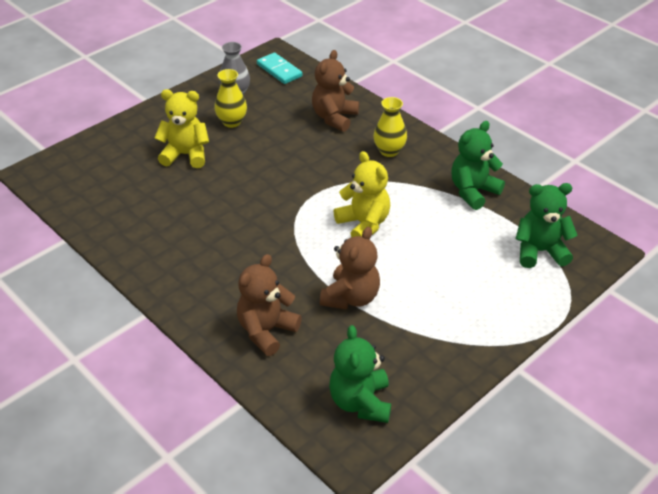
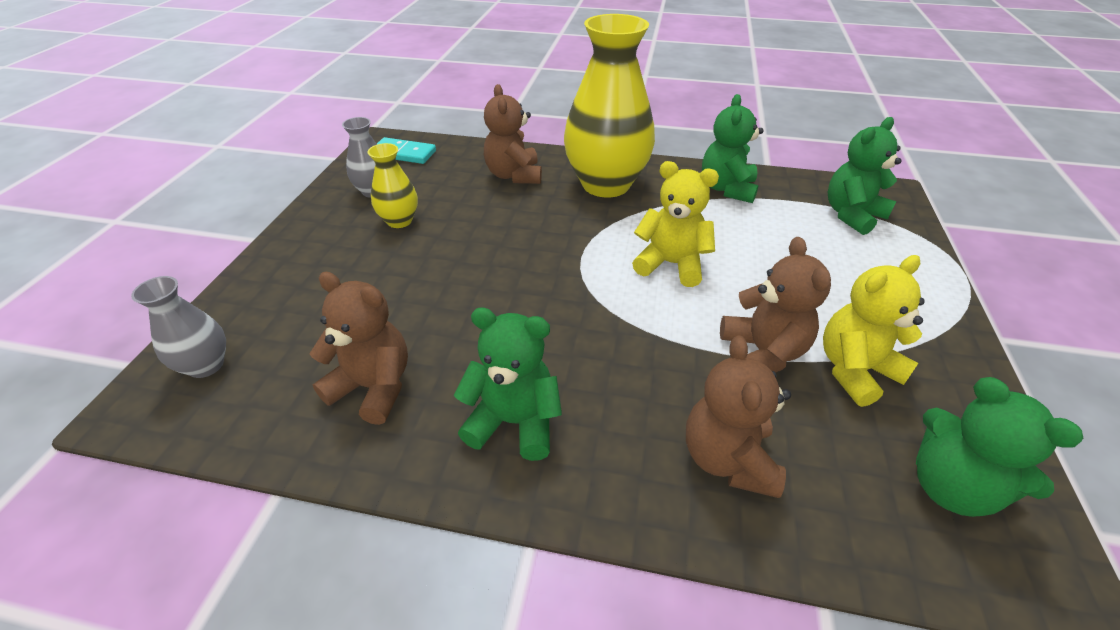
camera: 35 degrees left, 0 degrees up
yellow teddy bear [154,89,209,168] -> yellow teddy bear moved to [823,255,925,407]
yellow vase [373,97,407,157] -> yellow vase [564,14,655,197], size x2.12
none -> grey vase [131,276,226,378]
none -> brown teddy bear [310,272,408,425]
none -> green teddy bear [454,308,562,461]

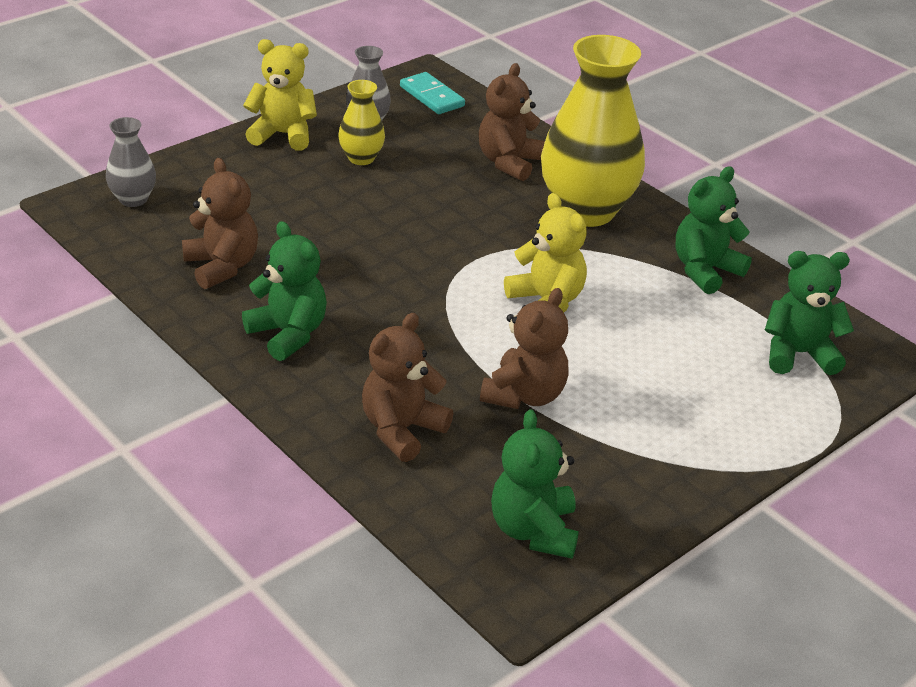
camera: 35 degrees right, 5 degrees down
yellow teddy bear [823,255,925,407] -> yellow teddy bear moved to [243,39,317,151]

